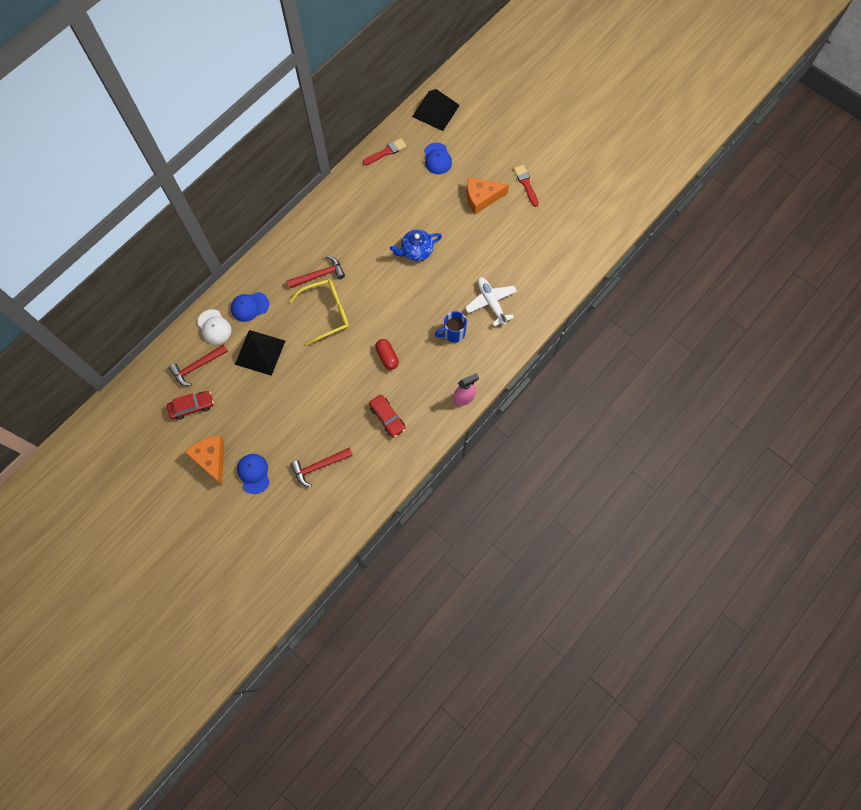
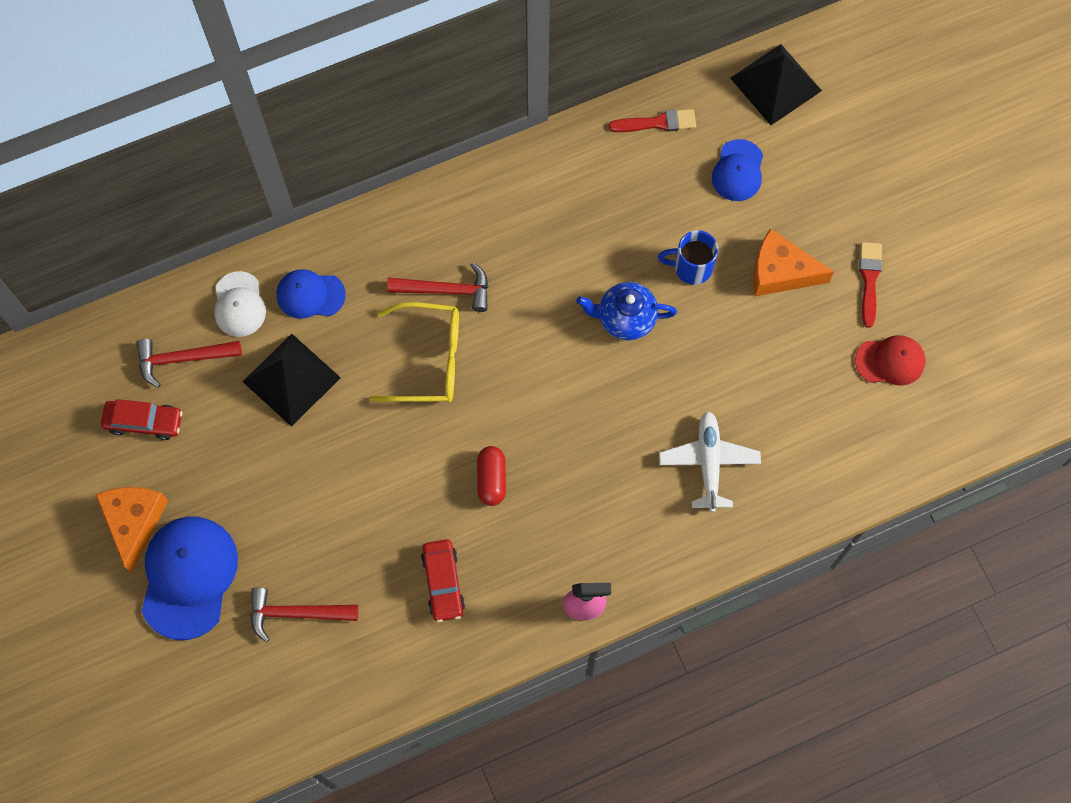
camera: 25 degrees right, 0 degrees up
blue cap [237,454,270,494] -> blue cap [142,517,238,640], size x1.71
blue mug [435,311,467,343] -> blue mug moved to [658,230,718,285]
none -> red cap [855,335,925,386]

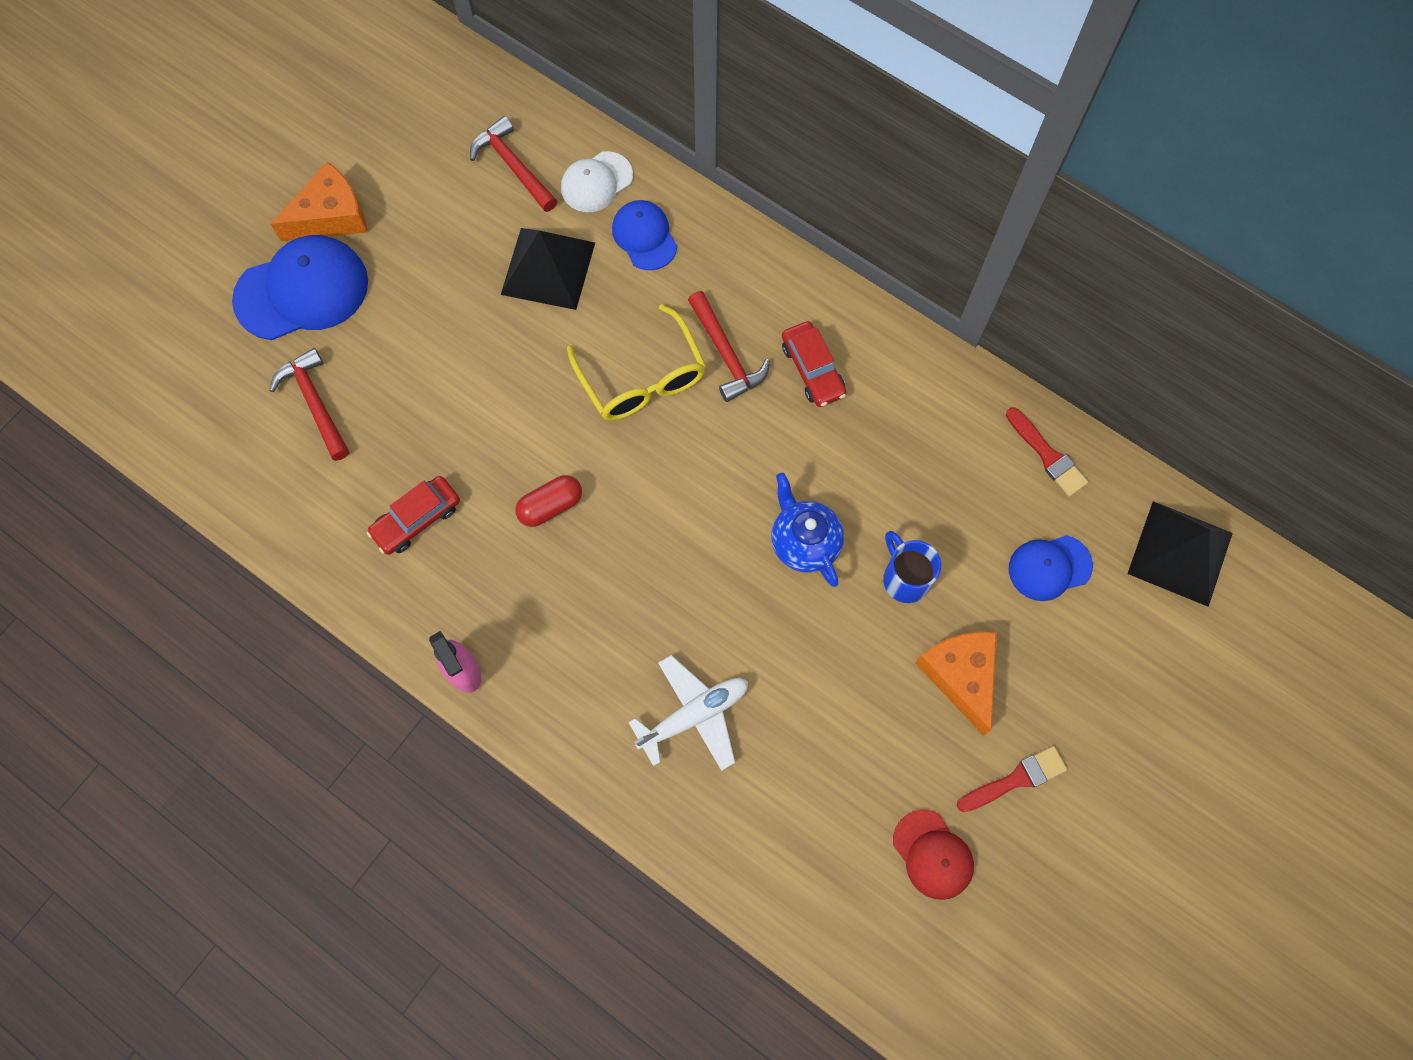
camera: 60 degrees right, 0 degrees up
red car [101,399,183,440] -> red car moved to [782,321,846,407]

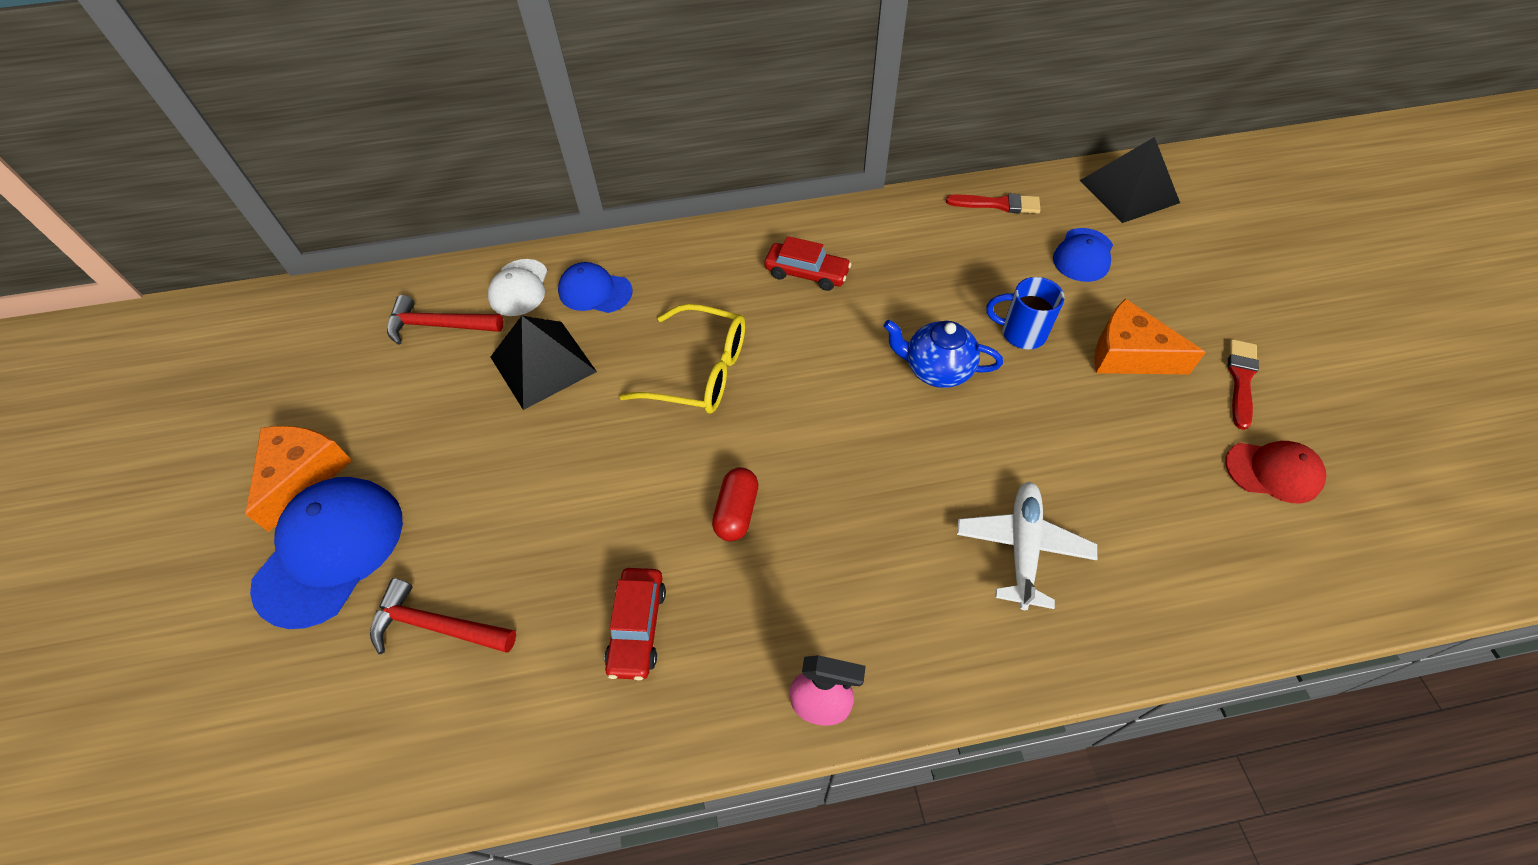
camera: 45 degrees left, 15 degrees down
red hammer [688,291,770,402] -> none

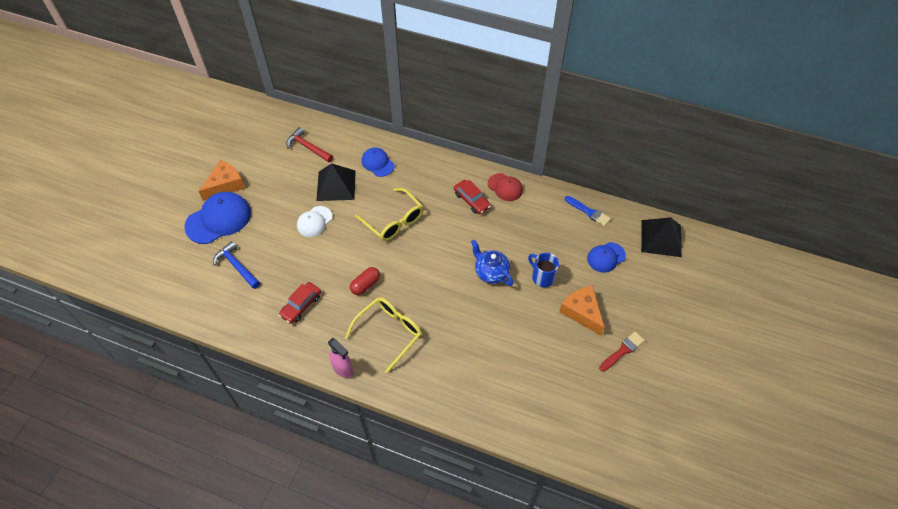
camera: 30 degrees right, 0 degrees up
red hammer [370,578,516,654] -> blue hammer [213,241,260,289]
white cap [487,259,547,316] -> white cap moved to [297,206,333,237]
red brush [946,193,1041,214] -> blue brush [565,196,611,226]
white plane [957,482,1097,610] -> none
red cap [1225,441,1326,503] -> red cap moved to [488,173,523,201]
none -> yellow glasses [345,297,422,373]

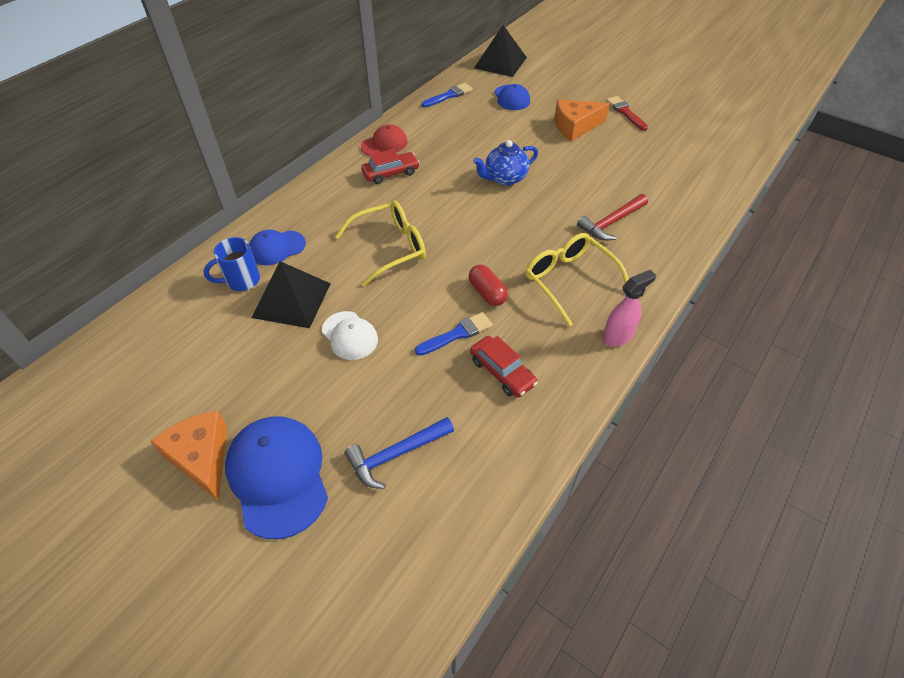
camera: 75 degrees left, 5 degrees down
red hammer [286,127,333,162] -> red hammer moved to [577,194,648,240]
blue mug [528,253,559,287] -> blue mug moved to [203,237,260,291]
none -> blue brush [415,312,493,356]

